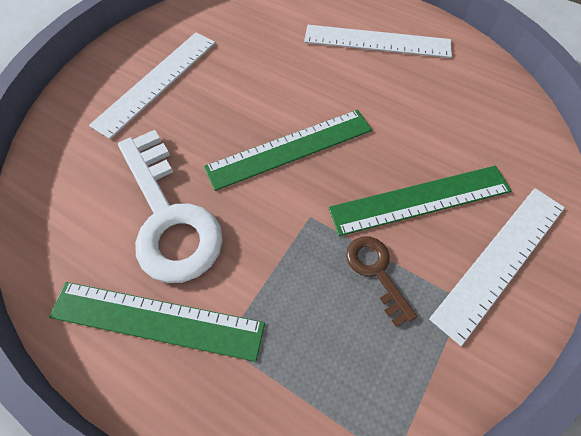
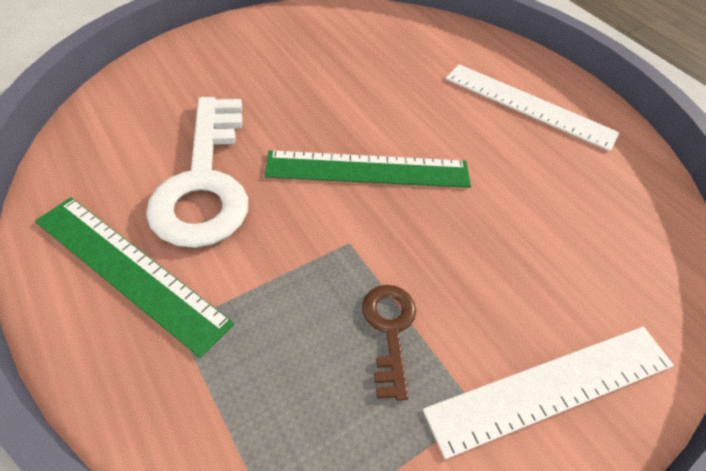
camera: 20 degrees right, 10 degrees down
white ruler [89,32,216,139] -> none
green ruler [328,166,511,236] -> none

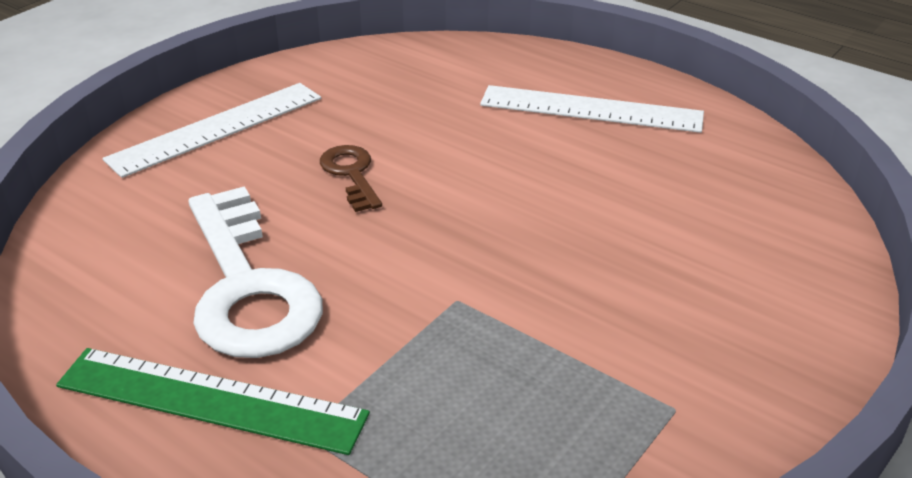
camera: 15 degrees left, 15 degrees down
green ruler [265,150,471,188] -> none
brown key [362,285,416,401] -> brown key moved to [320,145,382,212]
white ruler [423,327,674,459] -> white ruler moved to [102,83,321,178]

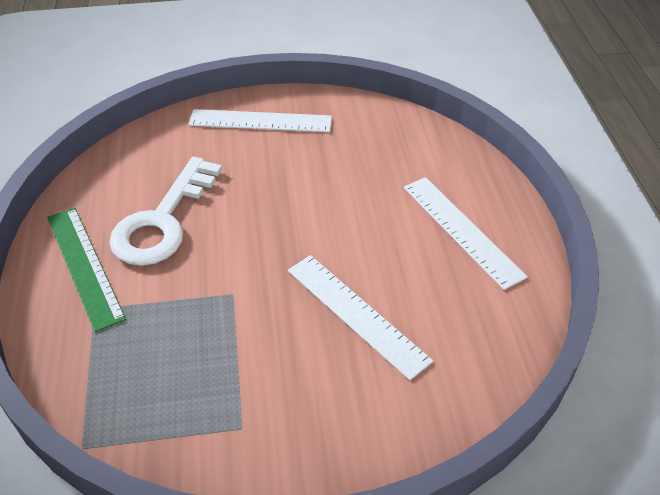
camera: 45 degrees right, 10 degrees up
brown key [320,145,382,212] -> none
none -> white ruler [288,255,433,380]

